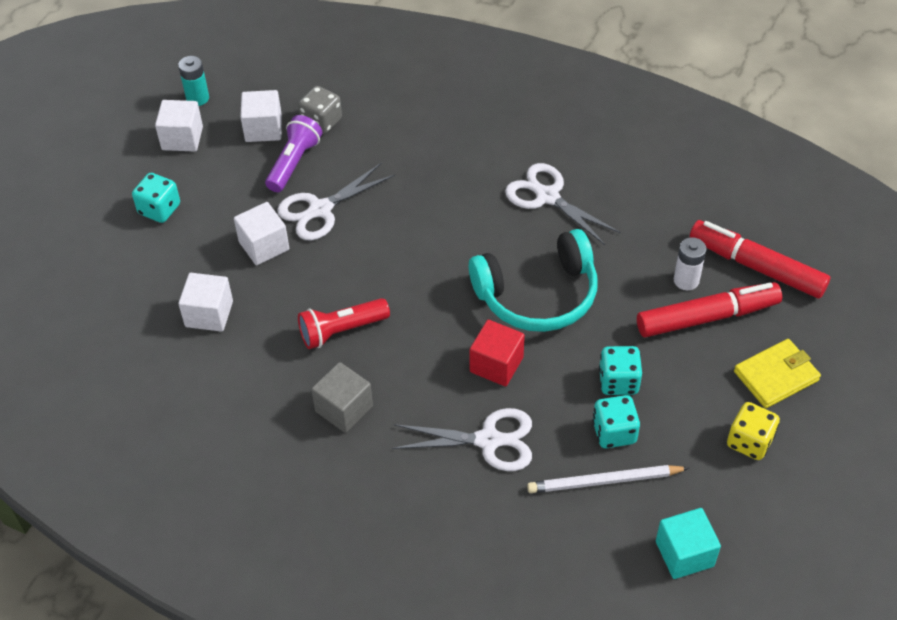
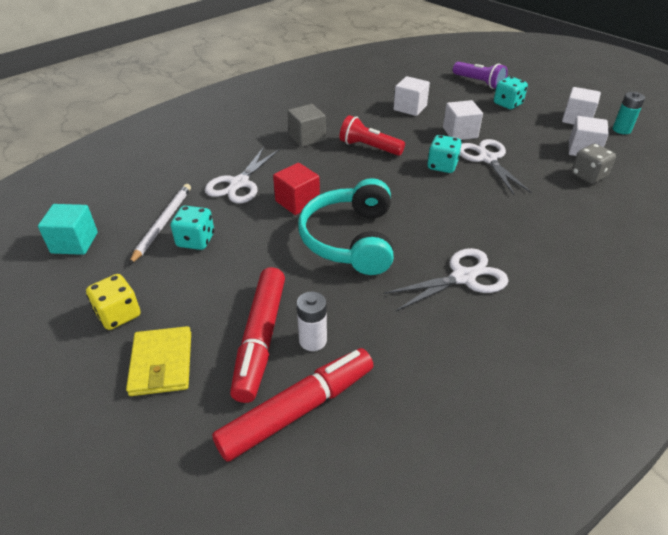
camera: 110 degrees right, 10 degrees down
purple flashlight [265,115,322,192] -> purple flashlight moved to [453,62,508,89]
red flashlight [298,298,390,349] -> red flashlight turned 60 degrees counterclockwise [339,115,405,156]
turquoise dice [599,346,642,395] -> turquoise dice moved to [427,135,461,173]

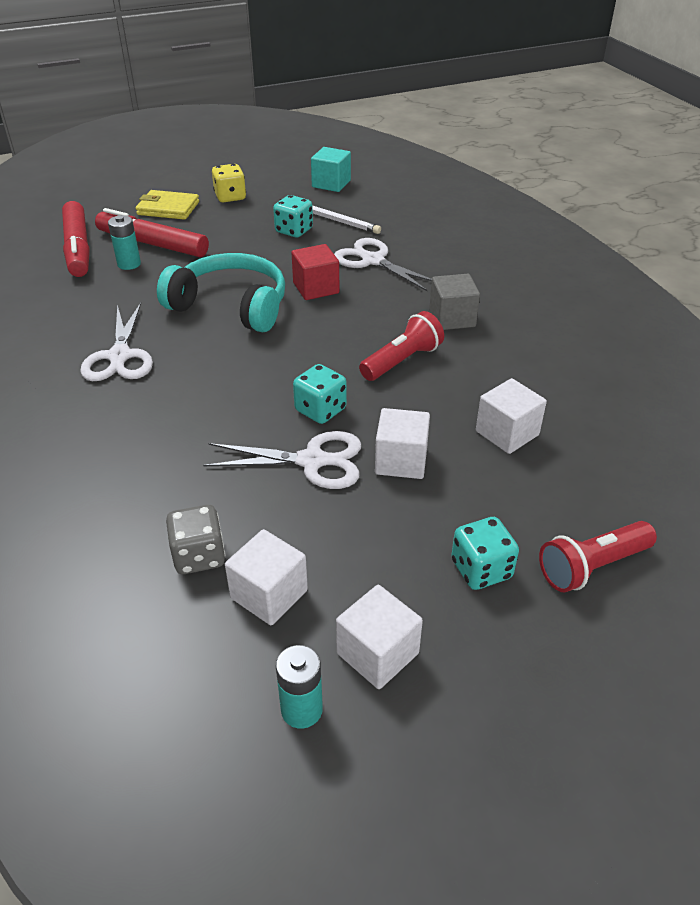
camera: 110 degrees right, 0 degrees up
white battery [297,292,327,351] -> turquoise battery [108,215,141,270]
purple flashlight [453,62,508,89] -> red flashlight [539,521,657,592]

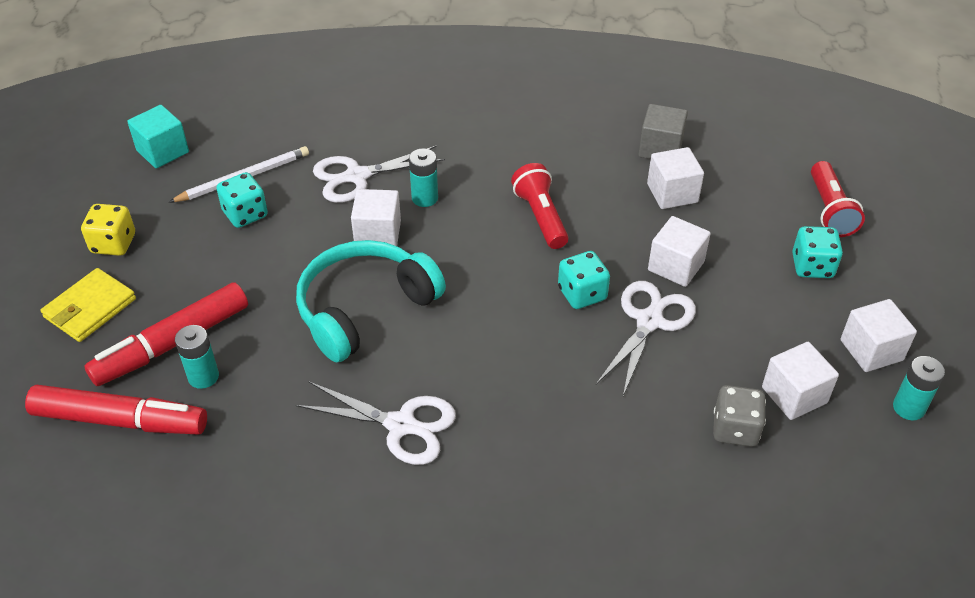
camera: 65 degrees left, 5 degrees up
red cube [291,244,339,300] -> white cube [351,189,401,246]
grey cube [429,274,480,330] -> grey cube moved to [639,104,688,159]
none -> turquoise battery [409,148,438,207]

